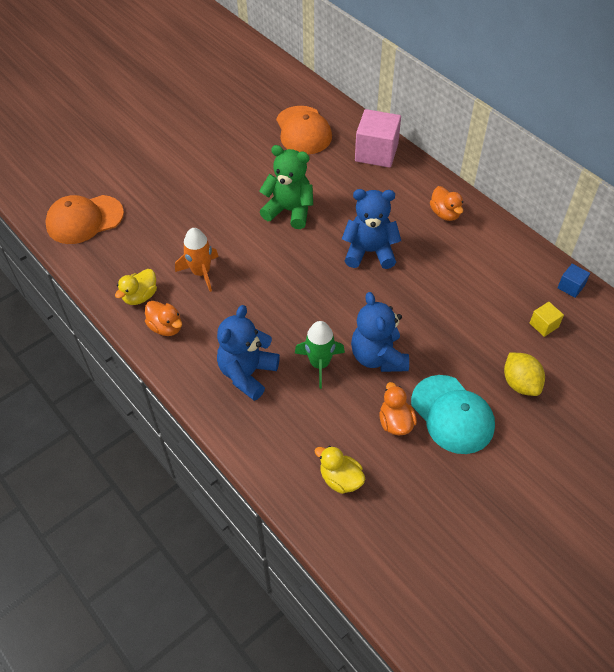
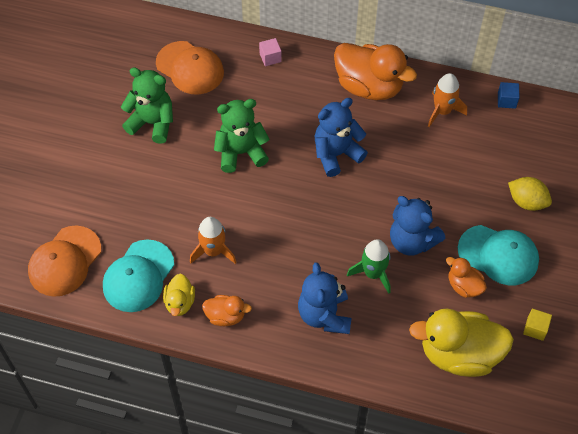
camera: 35 degrees left, 5 degrees up
yellow duck [315,446,366,494] -> yellow duck [409,309,514,377], size x2.01
pink cube [355,109,401,168] -> pink cube [259,38,282,66], size x0.48
orange duck [430,186,463,221] -> orange duck [334,43,417,100], size x2.01
yellow cube [530,302,564,337] -> yellow cube moved to [523,309,552,341]
none -> turquoise cap [103,239,174,312]
none -> green teddy bear [121,67,173,144]
none -> orange rocket [428,73,467,127]

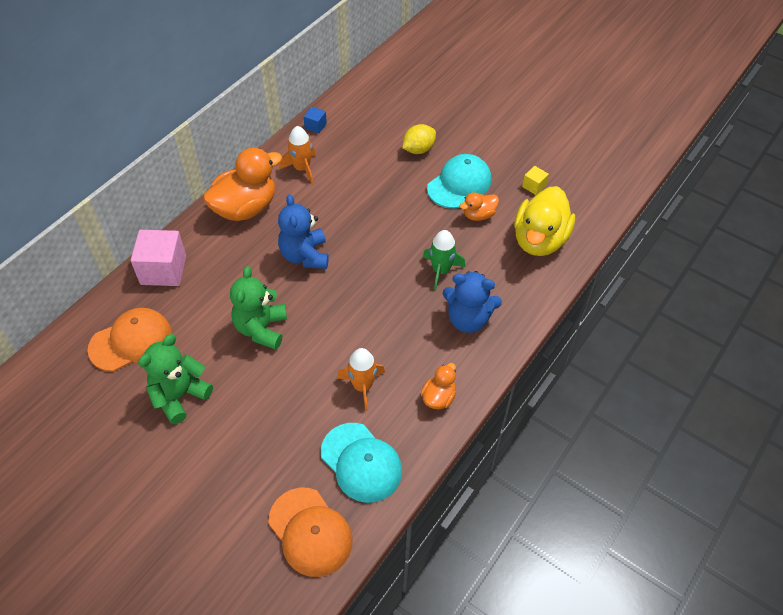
camera: 70 degrees left, 5 degrees down
yellow duck [163,274,195,316] -> none
pink cube [259,38,282,66] -> pink cube [131,230,186,286], size x2.08
blue teddy bear [390,196,445,256] -> none

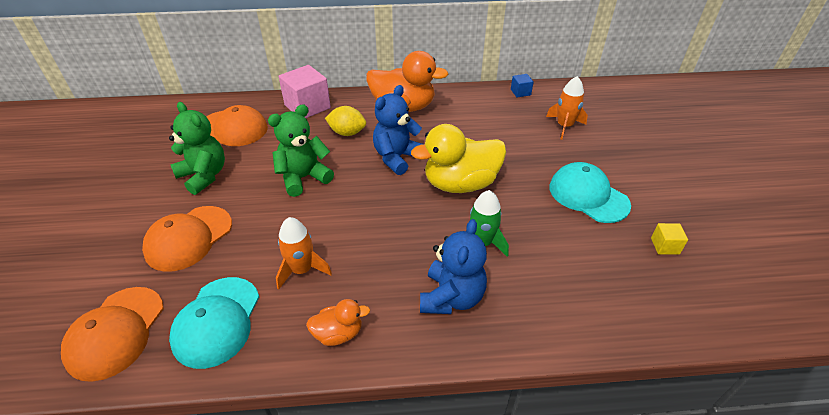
camera: 50 degrees right, 10 degrees down
green teddy bear [138,334,213,424] -> green teddy bear turned 45 degrees clockwise [169,102,225,195]
orange rocket [279,126,316,184] -> orange rocket moved to [546,76,588,140]
yellow lemon [402,124,436,154] -> yellow lemon moved to [325,106,366,136]
turquoise cap [427,154,491,209] -> turquoise cap turned 135 degrees counterclockwise [550,162,631,223]
blue teddy bear [443,271,502,333] -> blue teddy bear turned 135 degrees counterclockwise [420,219,487,314]
orange duck [460,192,499,221] -> none
yellow duck [514,186,575,256] -> yellow duck moved to [411,124,506,193]
none -> orange cap [142,206,232,272]

